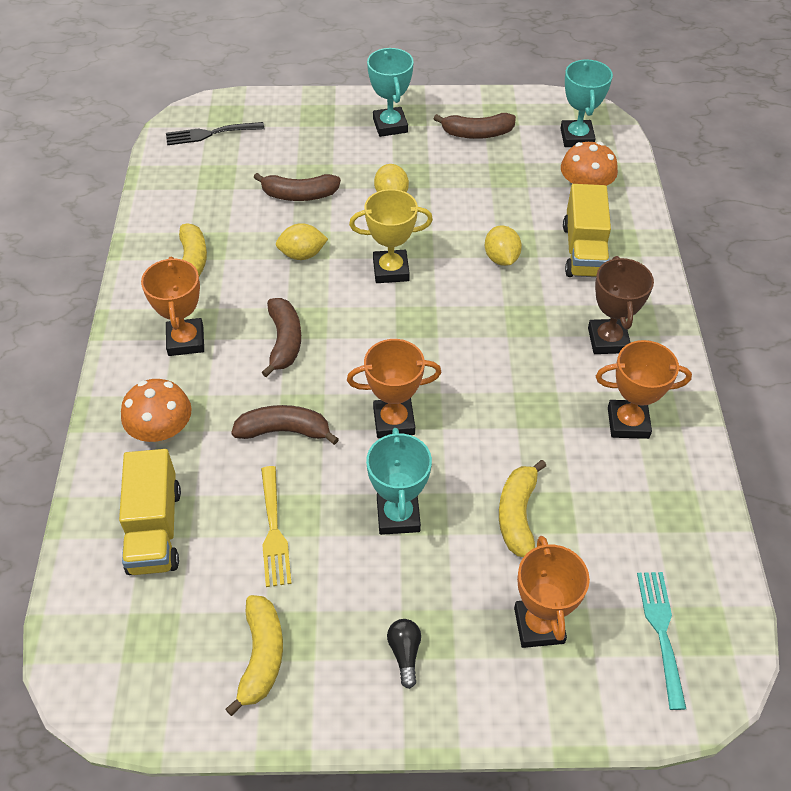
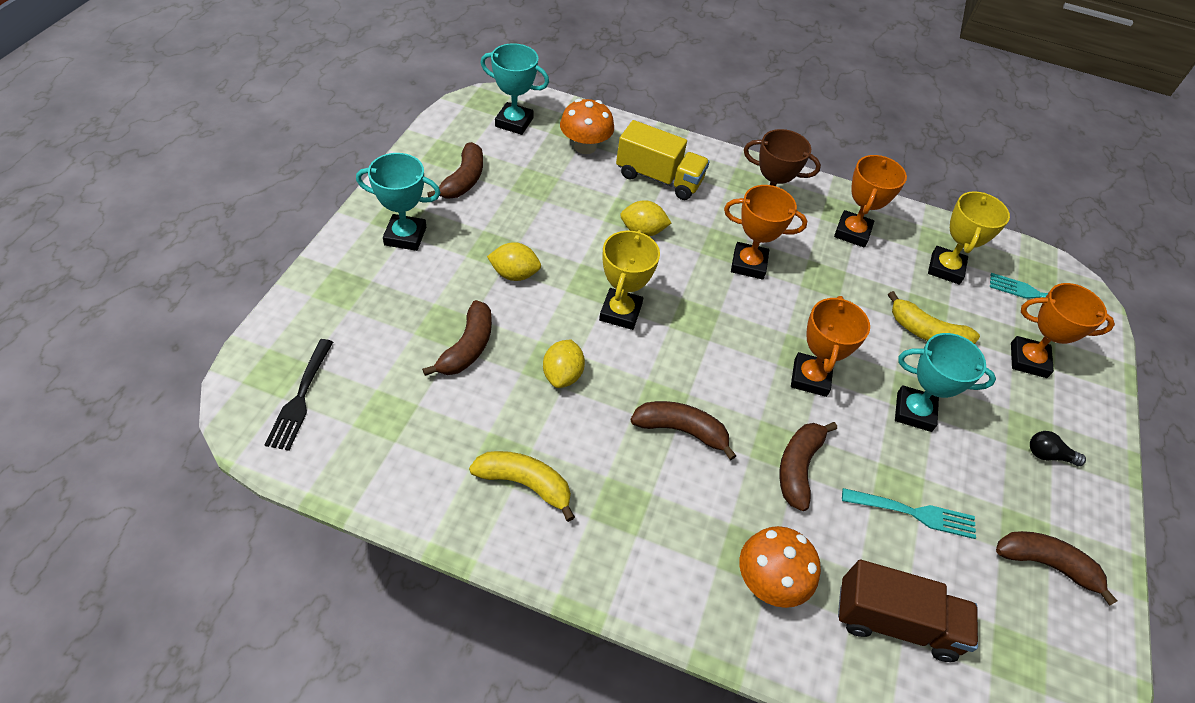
camera: 75 degrees left, 0 degrees up
yellow truck [119,449,181,575] -> brown truck [838,560,978,662]
orange trophy [141,256,204,356] -> orange trophy moved to [724,185,807,280]
yellow banana [226,595,283,716] -> brown banana [996,531,1118,606]
yellow fork [261,466,292,587] -> turquoise fork [842,488,976,539]
none -> yellow trophy [928,191,1010,285]

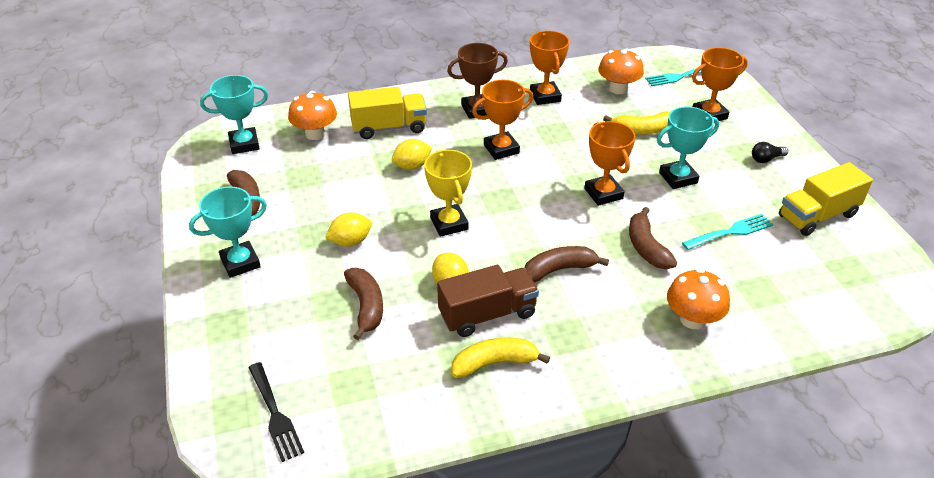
camera: 30 degrees left, 10 degrees down
brown truck [838,560,978,662] -> brown truck moved to [437,265,539,337]
yellow trophy [928,191,1010,285] -> orange mushroom [598,48,644,94]
brown banana [996,531,1118,606] -> yellow truck [779,162,873,236]

